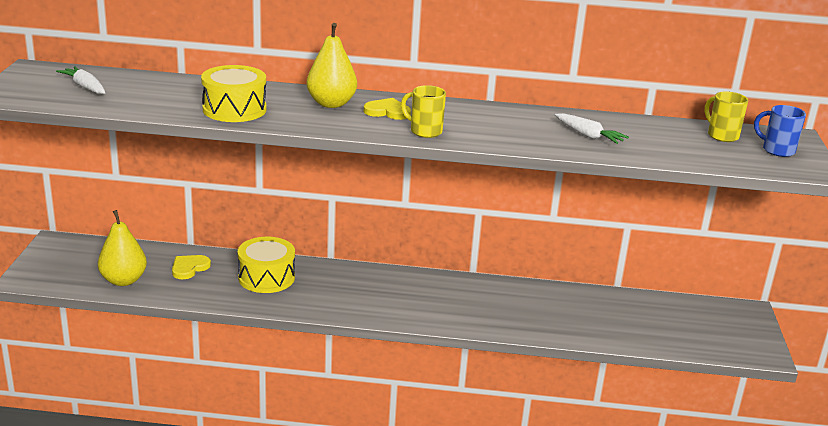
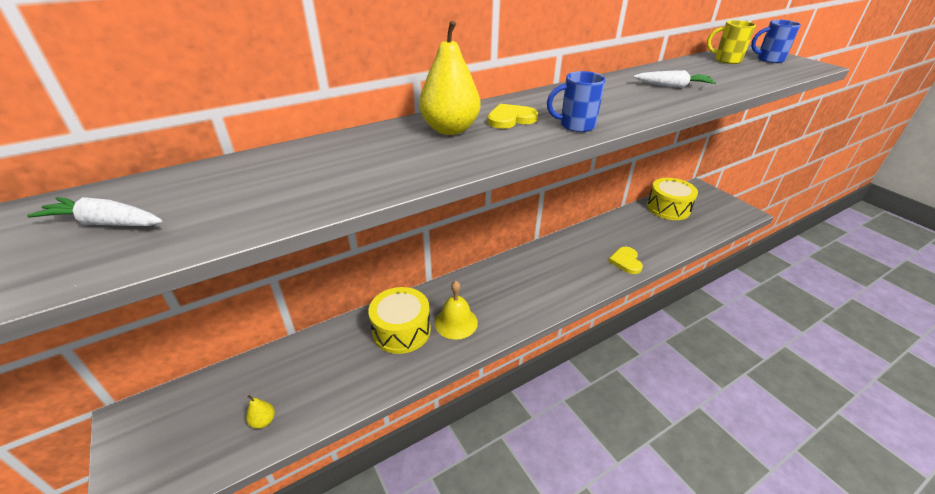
camera: 35 degrees left, 10 degrees up
yellow pear [98,210,147,286] -> yellow pear [246,395,275,429], size x0.46
yellow heart [172,255,211,279] -> yellow heart moved to [608,247,643,274]
yellow drum [201,65,267,122] -> yellow drum moved to [647,178,698,220]
yellow mug [401,85,446,138] -> blue mug [547,71,606,132]
none -> yellow bell [435,281,478,340]

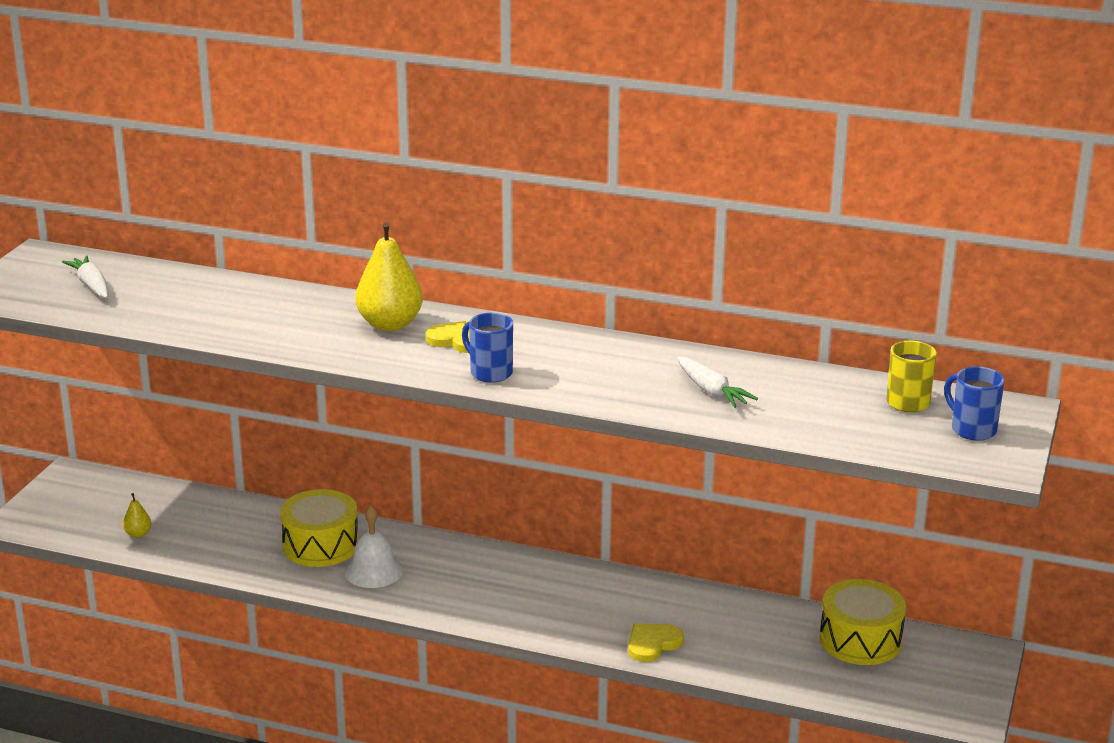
camera: 50 degrees right, 10 degrees down
yellow bell [435,281,478,340] -> white bell [344,505,403,588]

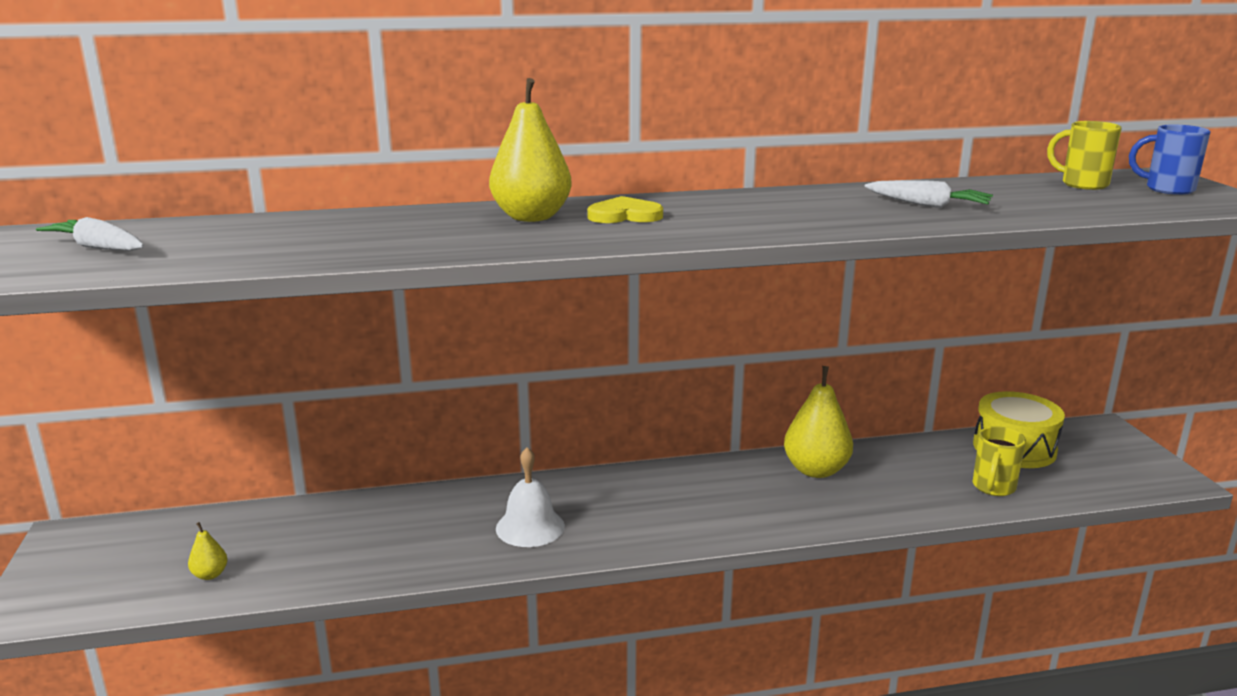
camera: 30 degrees left, 5 degrees down
yellow drum [280,489,359,567] -> none
blue mug [462,313,513,383] -> none
yellow heart [628,624,684,662] -> none
none -> yellow pear [784,366,853,478]
none -> yellow mug [973,426,1026,496]

